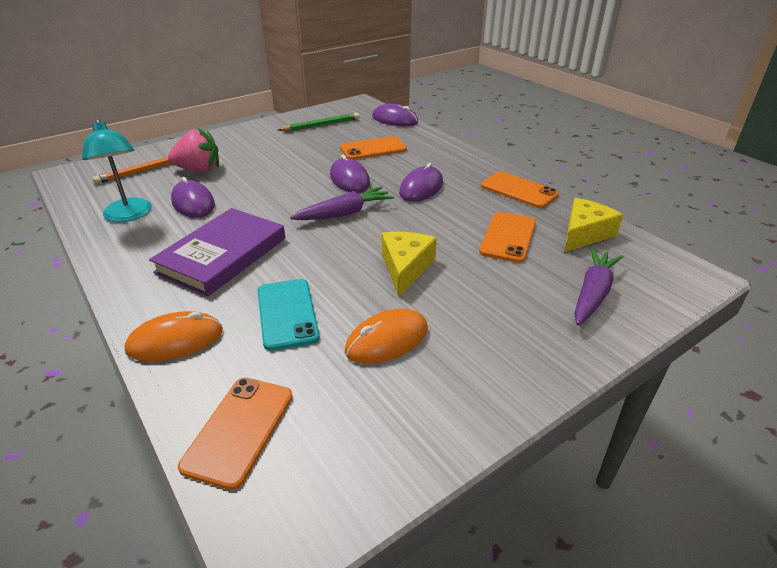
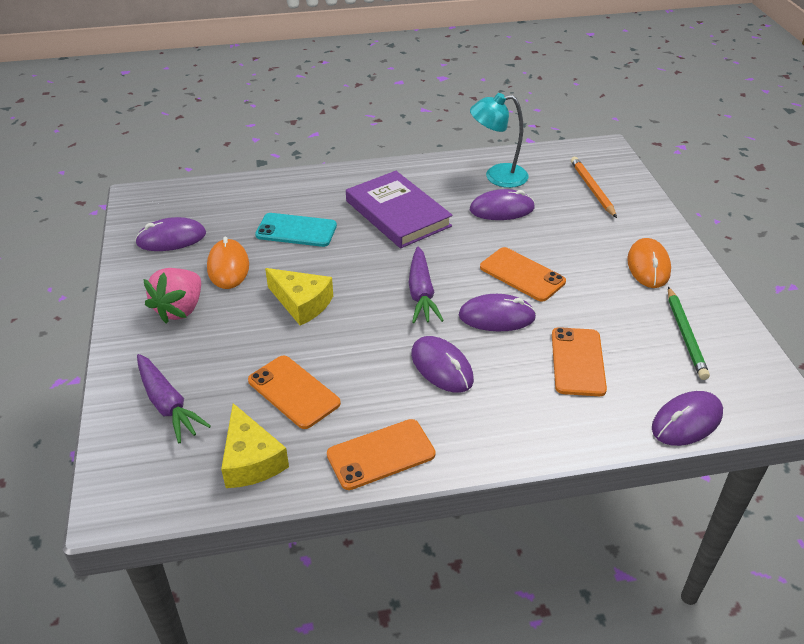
camera: 115 degrees right, 5 degrees up
orange mouse [125,311,223,362] -> orange mouse moved to [627,238,671,288]
pink strawberry [168,128,219,172] -> pink strawberry moved to [143,268,201,324]
orange phone [178,378,293,490] -> orange phone moved to [480,247,566,302]
none -> purple mouse [135,217,206,251]

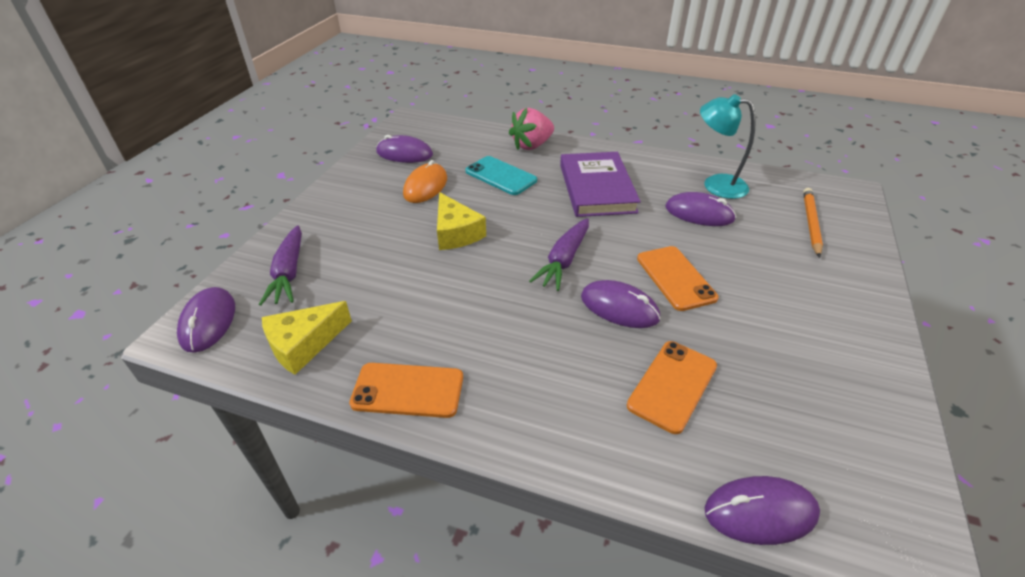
camera: 30 degrees right, 0 degrees up
pink strawberry [143,268,201,324] -> pink strawberry moved to [509,108,554,150]
yellow cheese [221,403,289,488] -> yellow cheese turned 45 degrees clockwise [262,301,352,375]
orange phone [248,356,341,429] -> none
purple mouse [411,336,474,393] -> purple mouse moved to [177,287,235,353]
orange mouse [627,238,671,288] -> none
green pencil [668,287,710,380] -> none

